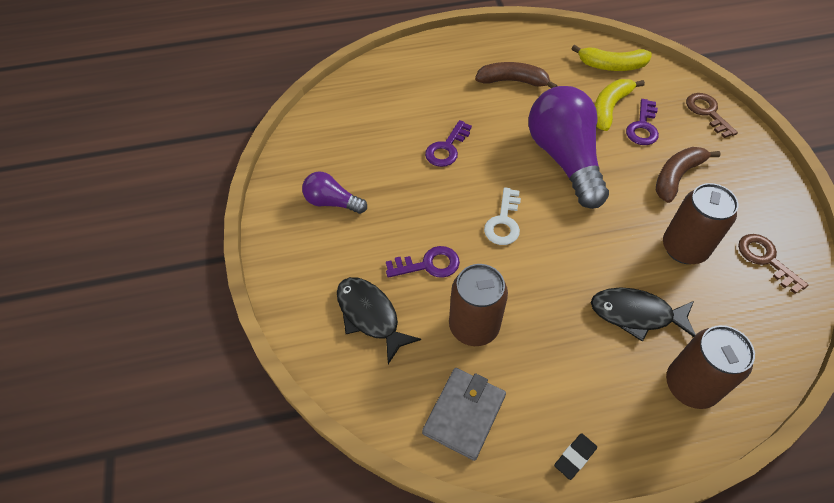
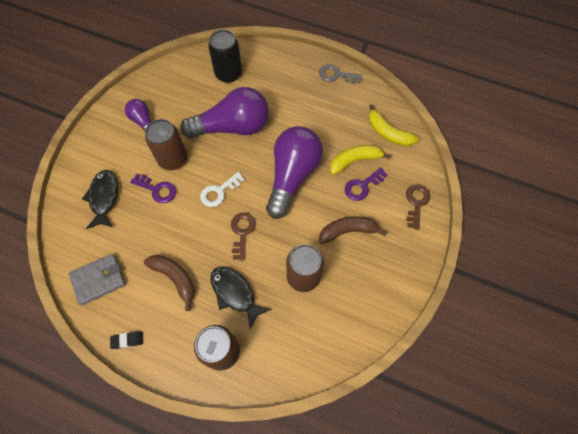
camera: 35 degrees right, 10 degrees up
purple key [425,120,472,167] -> purple light bulb [180,87,269,138]
brown can [449,264,508,346] -> brown can moved to [145,119,187,170]
brown banana [475,62,557,88] -> brown banana moved to [144,255,195,311]
brown key [738,234,809,294] -> brown key moved to [231,213,256,261]
none -> black can [208,30,242,83]
none -> grey key [319,64,362,84]

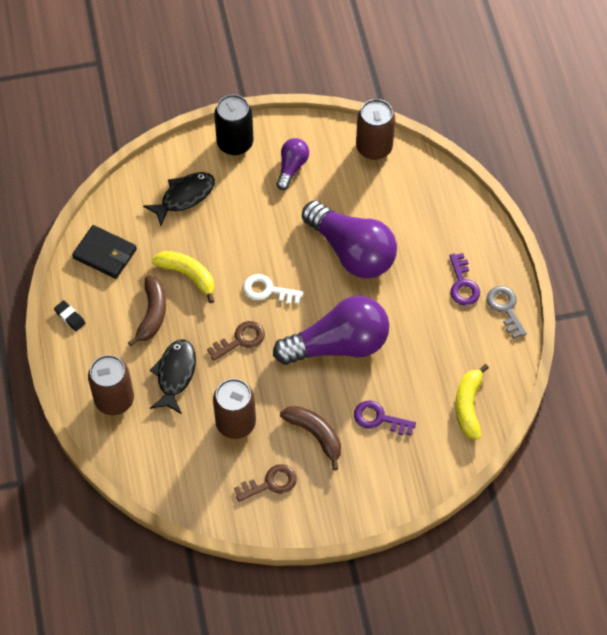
camera: 55 degrees right, 5 degrees down
grey wallet [69,253,126,306] -> black wallet [72,225,137,279]
purple key [130,174,176,203] -> purple key moved to [450,253,480,306]
brown can [145,119,187,170] -> brown can moved to [356,99,395,160]
black can [208,30,242,83] -> black can moved to [214,94,253,155]
yellow banana [330,145,391,175] -> yellow banana moved to [151,251,214,303]
brown key [406,184,430,230] -> brown key moved to [234,464,297,502]

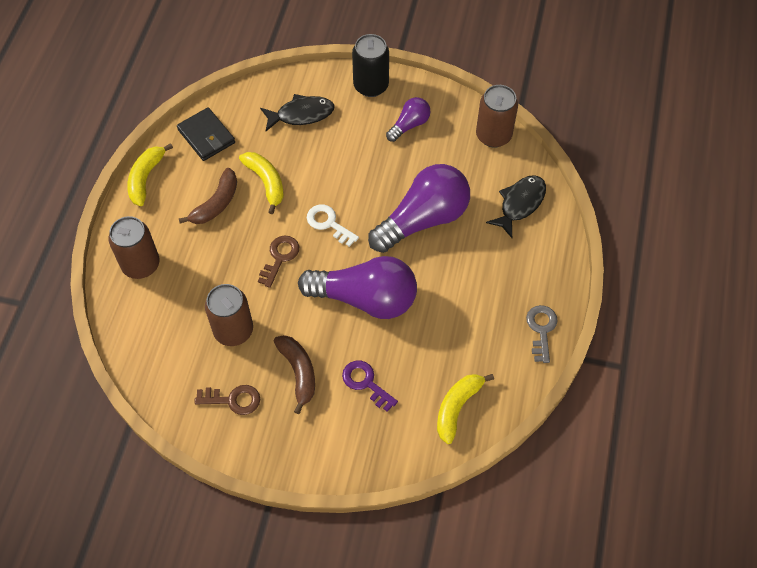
camera: 25 degrees right, 0 degrees up
black eraser [54,300,86,331] -> yellow banana [127,143,173,206]
black fish [150,339,196,414] -> black fish moved to [486,175,546,238]
brown key [207,321,265,361] -> brown key turned 60 degrees counterclockwise [258,236,299,288]
purple light bulb [302,200,397,278] -> purple light bulb turned 105 degrees counterclockwise [368,164,470,253]
purple key [450,253,480,306] -> none

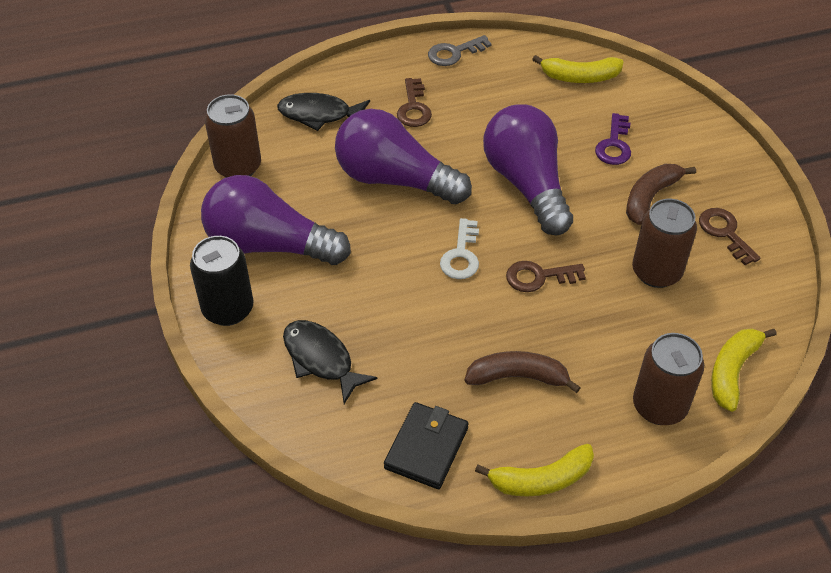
camera: 120 degrees left, 10 degrees down
yellow banana [239,152,284,214] -> yellow banana moved to [711,329,776,412]
purple light bulb [386,97,431,142] -> purple light bulb [201,175,351,265], size x2.01
none -> brown key [397,78,432,127]

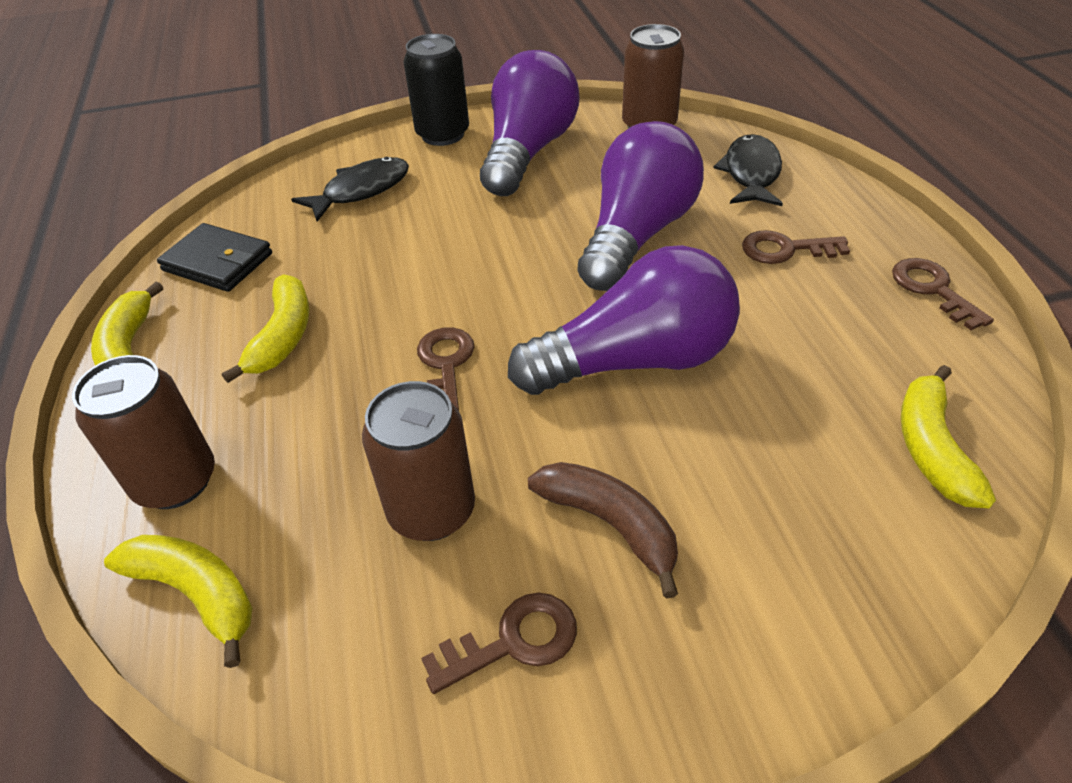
camera: 95 degrees right, 5 degrees down
grey key [428,35,492,66] -> brown key [892,258,994,330]
white key [440,218,479,279] -> none
brown banana [465,351,581,393] -> yellow banana [222,274,309,383]
purple key [595,113,631,165] -> none

